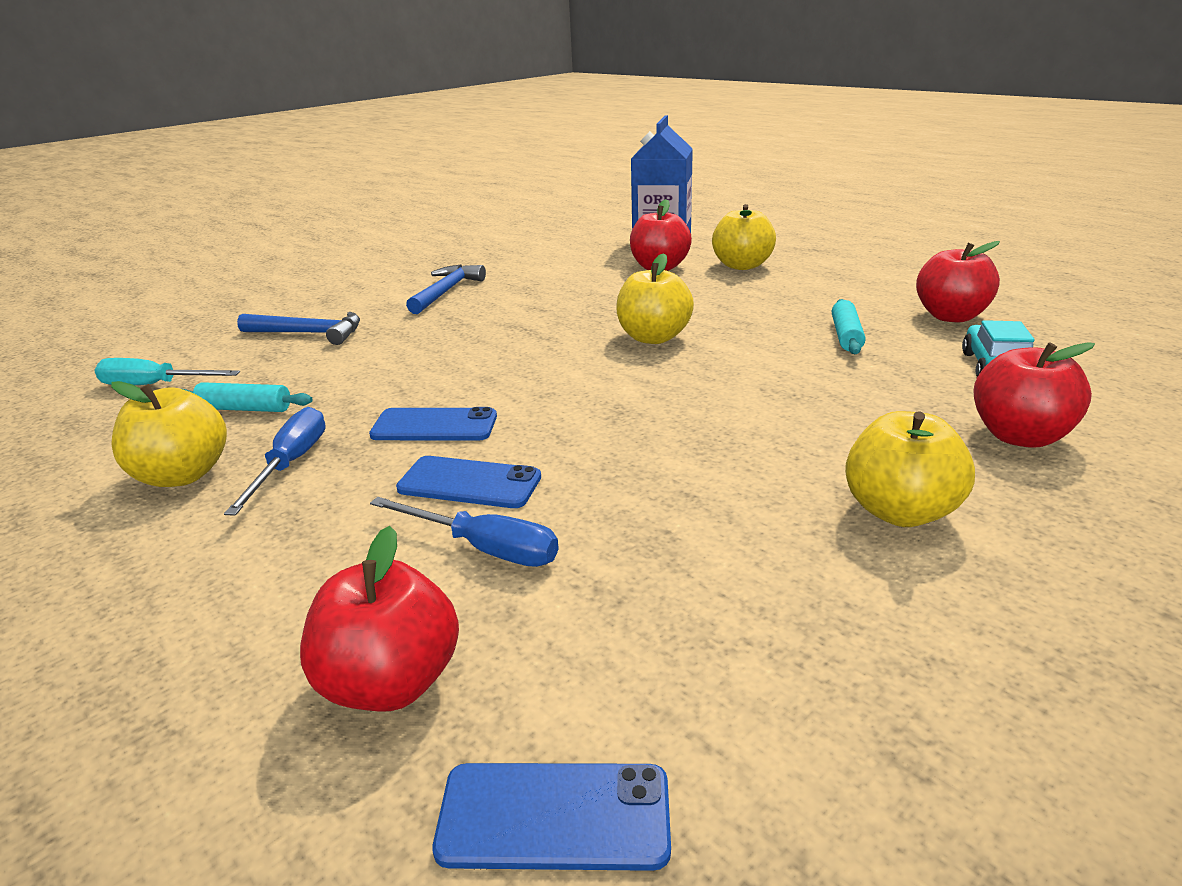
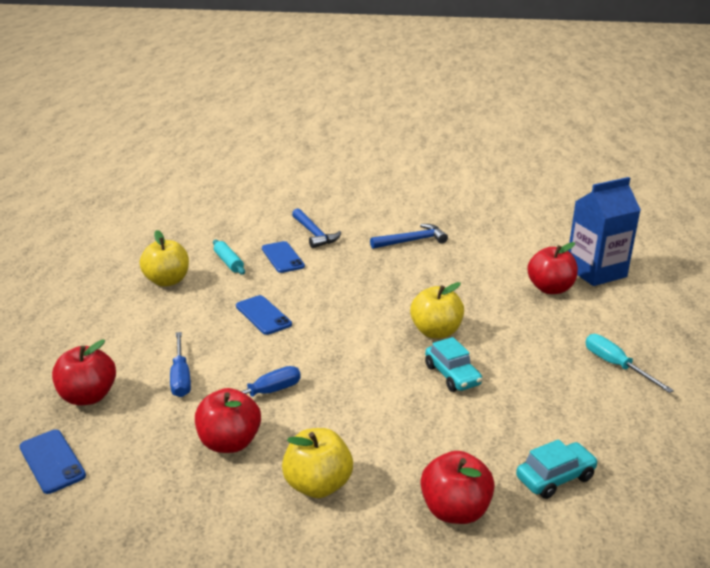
camera: 50 degrees right, 0 degrees up
turquoise screwdriver [94,358,240,385] -> turquoise screwdriver moved to [586,334,674,393]
blue screwdriver [224,407,326,515] -> blue screwdriver moved to [197,366,301,408]
blue phone [396,456,541,508] -> blue phone moved to [262,241,305,273]
yellow apple [712,204,776,270] -> none
turquoise rolling pin [832,299,865,354] -> none
red apple [916,241,1000,322] -> red apple moved to [195,388,261,453]
none -> turquoise car [425,337,483,392]

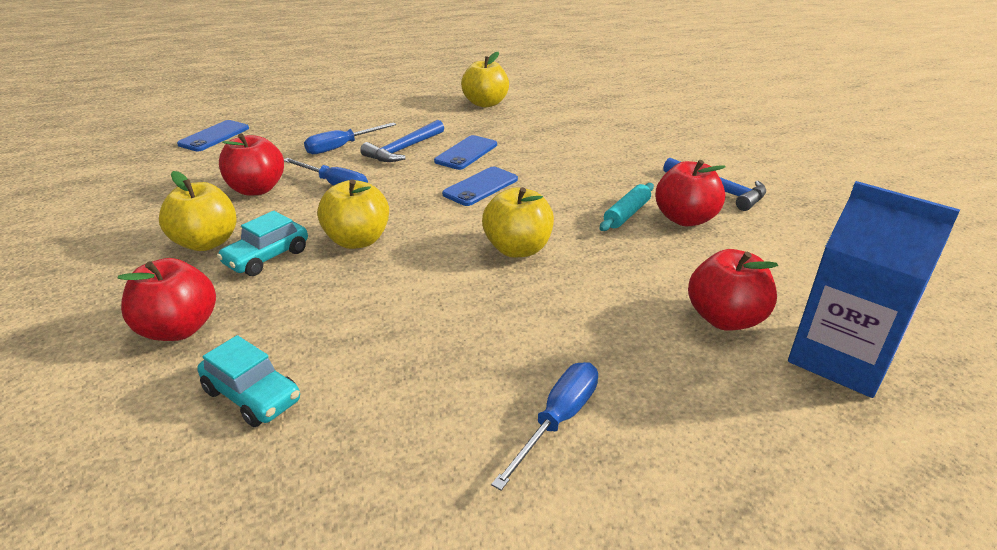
camera: 65 degrees right, 5 degrees up
red apple [52,340,116,406] -> red apple moved to [656,160,726,226]
turquoise rolling pin [213,240,245,275] -> turquoise rolling pin moved to [600,183,654,231]
blue phone [262,241,305,273] -> blue phone moved to [442,167,518,206]
blue hammer [292,208,341,248] -> blue hammer moved to [360,120,444,162]
turquoise car [425,337,483,392] -> turquoise car moved to [217,211,308,276]
turquoise screwdriver [586,334,674,393] -> blue screwdriver [491,362,598,490]
none -> yellow apple [317,179,389,249]

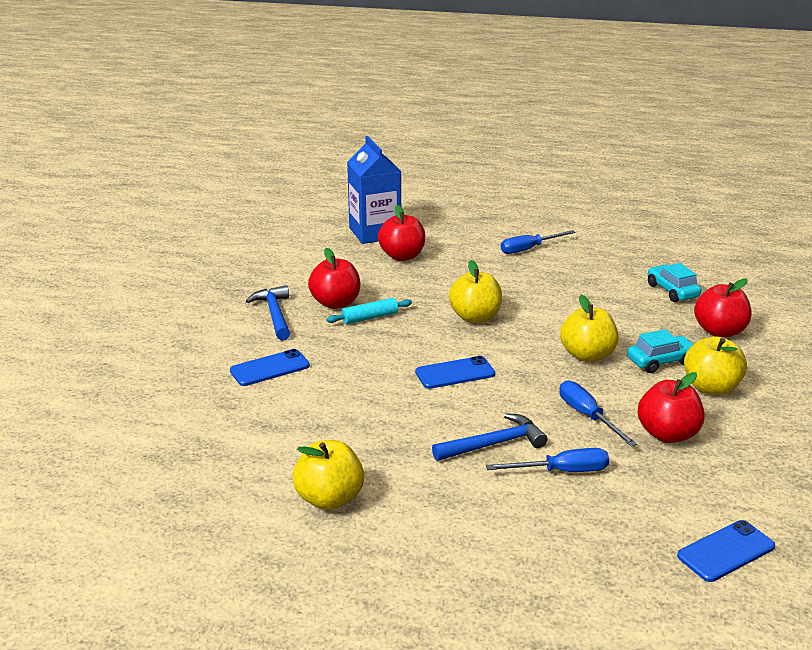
camera: 150 degrees left, 5 degrees down
blue phone [434,135,497,170] -> blue phone moved to [230,349,310,386]

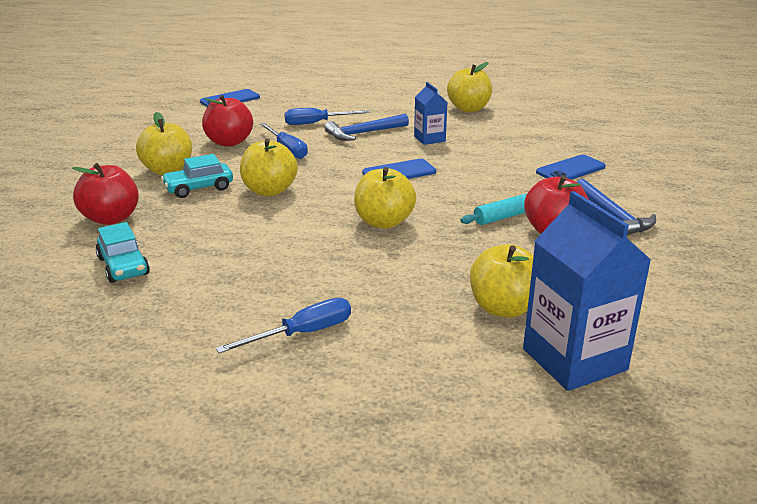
camera: 175 degrees right, 0 degrees up
red apple [378,205,425,261] -> yellow apple [470,244,534,318]
none -> blue carton [414,82,447,145]

